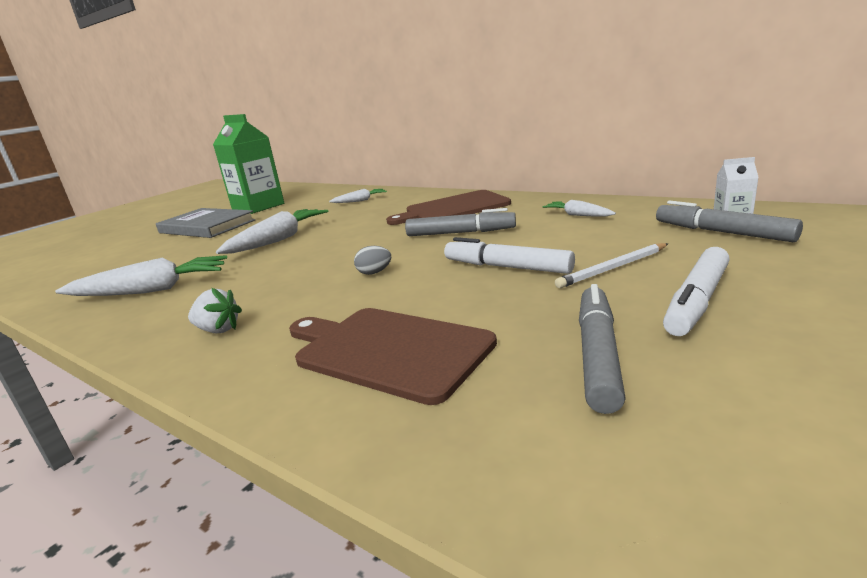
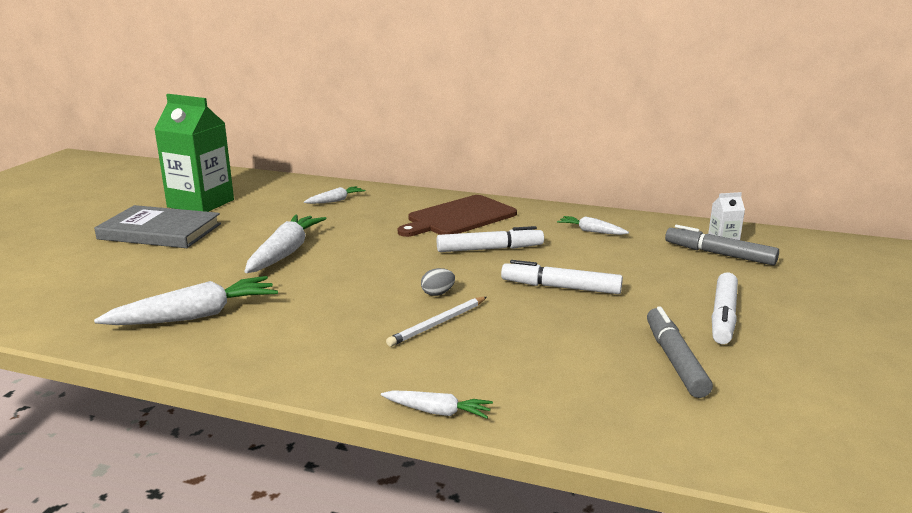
camera: 20 degrees left, 0 degrees up
white strawberry [188,288,242,333] -> none
brown cutting board [289,308,497,405] -> none
grey marker [405,208,516,236] -> white marker [437,226,544,252]
white pencil [555,243,668,288] -> white pencil moved to [386,297,487,347]
none -> white carrot [381,390,493,419]

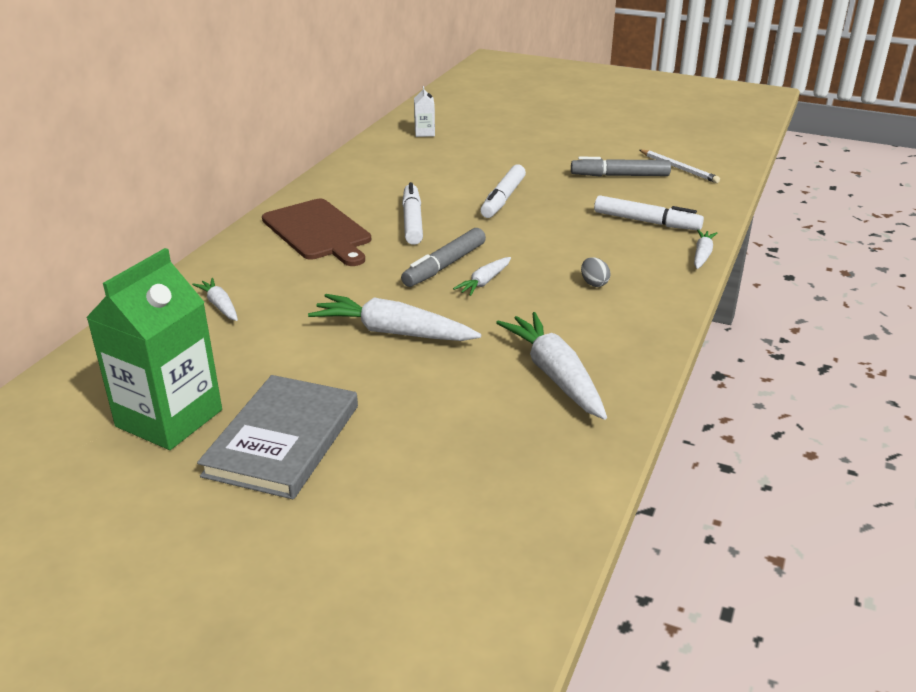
camera: 85 degrees left, 10 degrees up
white pencil [386,297,487,347] -> white pencil moved to [639,150,720,183]
grey egg [421,268,455,296] -> grey egg moved to [581,257,610,287]
white carrot [557,216,629,235] -> white carrot moved to [453,257,511,296]
grey marker [665,225,779,265] -> grey marker moved to [401,228,486,287]
white marker [712,273,738,344] -> white marker moved to [594,195,704,230]

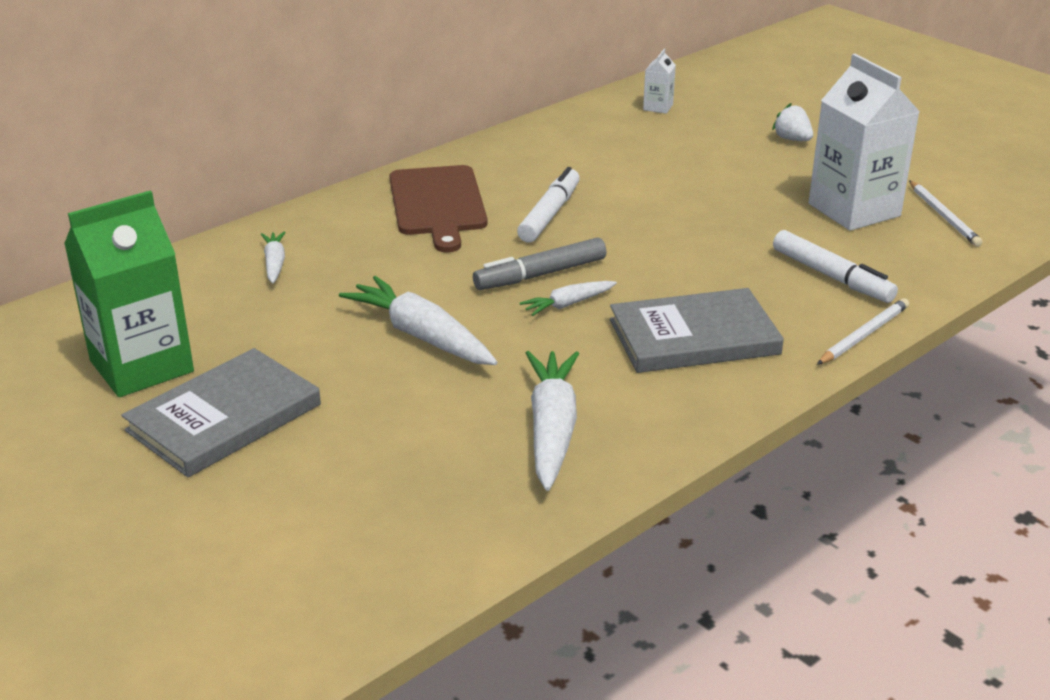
camera: 25 degrees right, 0 degrees up
white marker [480,164,526,218] -> none
grey marker [571,157,671,177] -> white carton [808,54,920,231]
grey egg [581,257,610,287] -> grey book [610,288,784,373]
white carrot [694,230,717,269] -> white pencil [817,298,909,365]
none -> white strawberry [772,103,813,141]

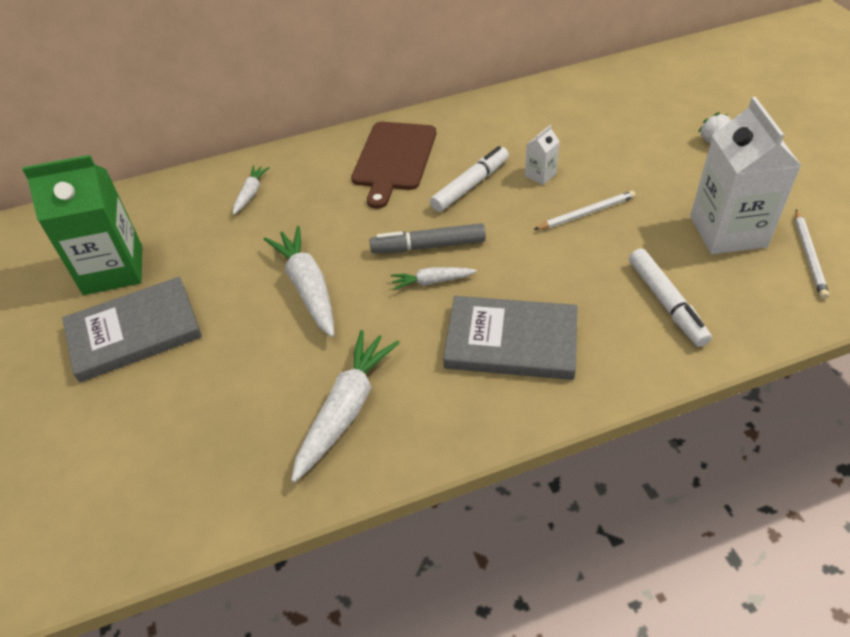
camera: 25 degrees right, 15 degrees up
white carton [643,49,676,114] -> white carton moved to [525,125,560,185]
white pencil [817,298,909,365] -> white pencil moved to [533,191,636,230]

